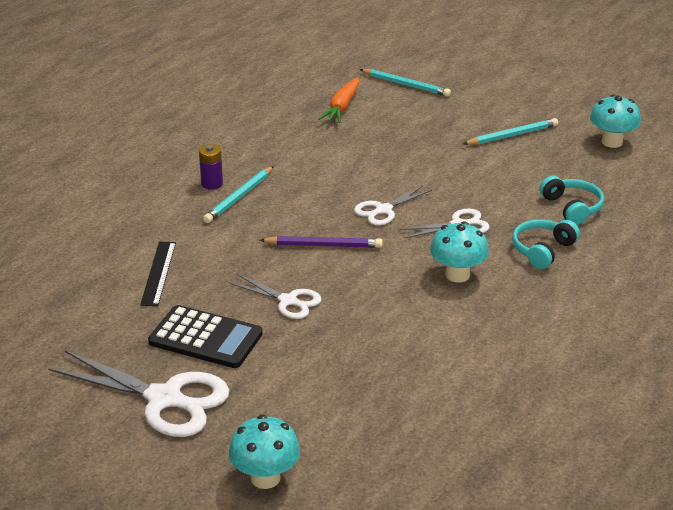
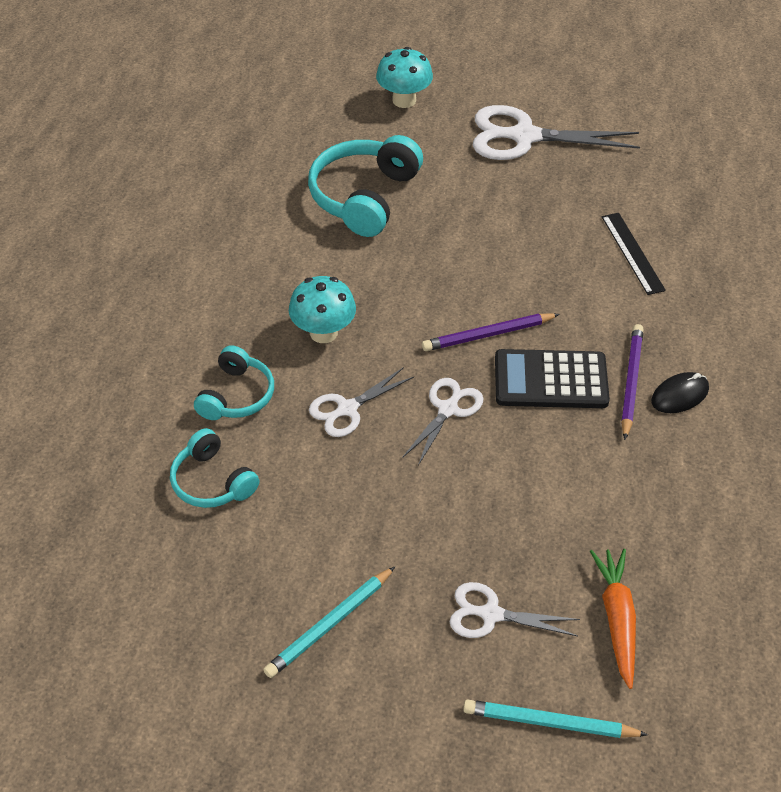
camera: 160 degrees right, 15 degrees up
black calculator [148,305,263,368] -> black calculator moved to [495,349,610,408]
purple battery [199,144,223,190] -> black mouse [651,372,709,413]
turquoise pencil [203,166,274,223] -> purple pencil [621,324,644,440]
white scissors [230,275,322,319] -> white scissors moved to [450,582,580,638]
turquoise mushroom [590,95,641,148] -> none
none -> turquoise headphones [308,135,423,237]

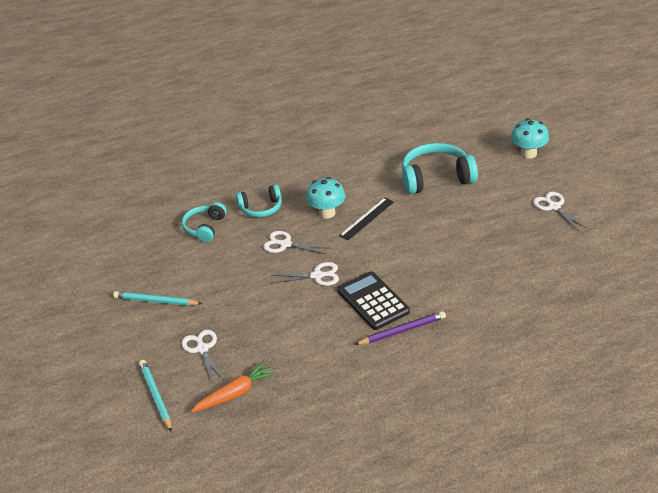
camera: 60 degrees right, 10 degrees down
purple pencil [422,313,560,351] -> none
white scissors [473,105,640,160] -> white scissors [533,192,586,231], size x0.56
black ruler [602,213,666,295] -> black ruler moved to [339,197,394,241]
black mouse [651,372,709,413] -> none

